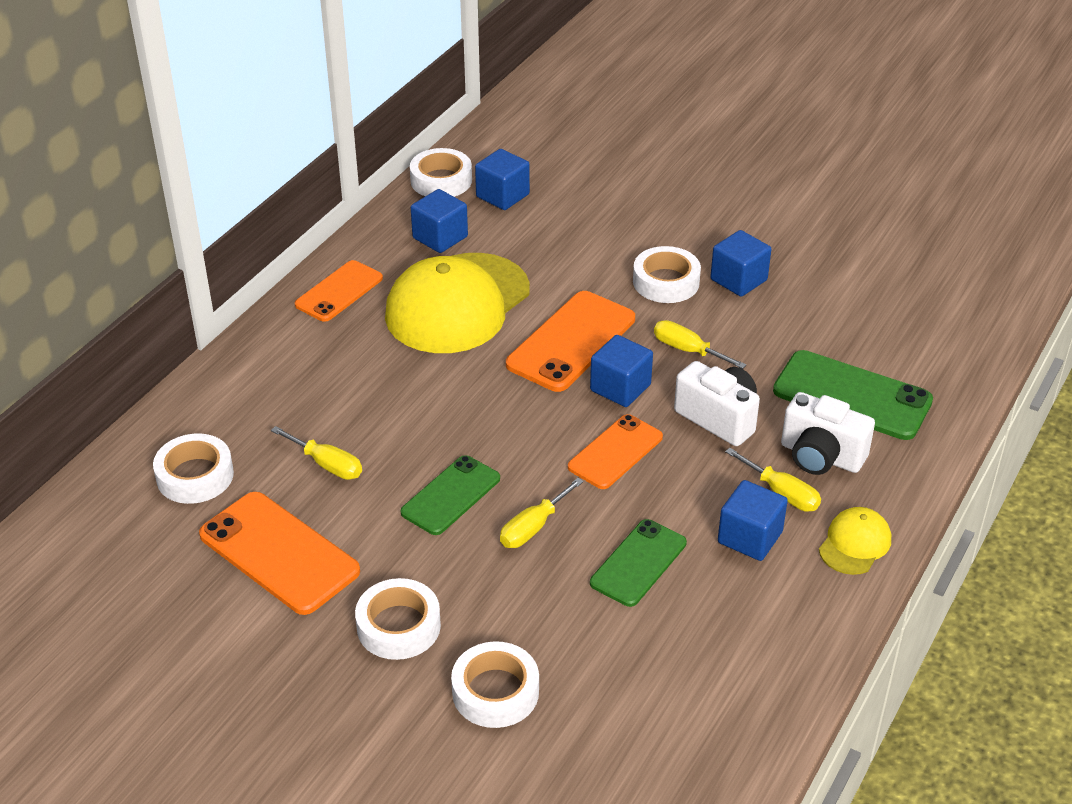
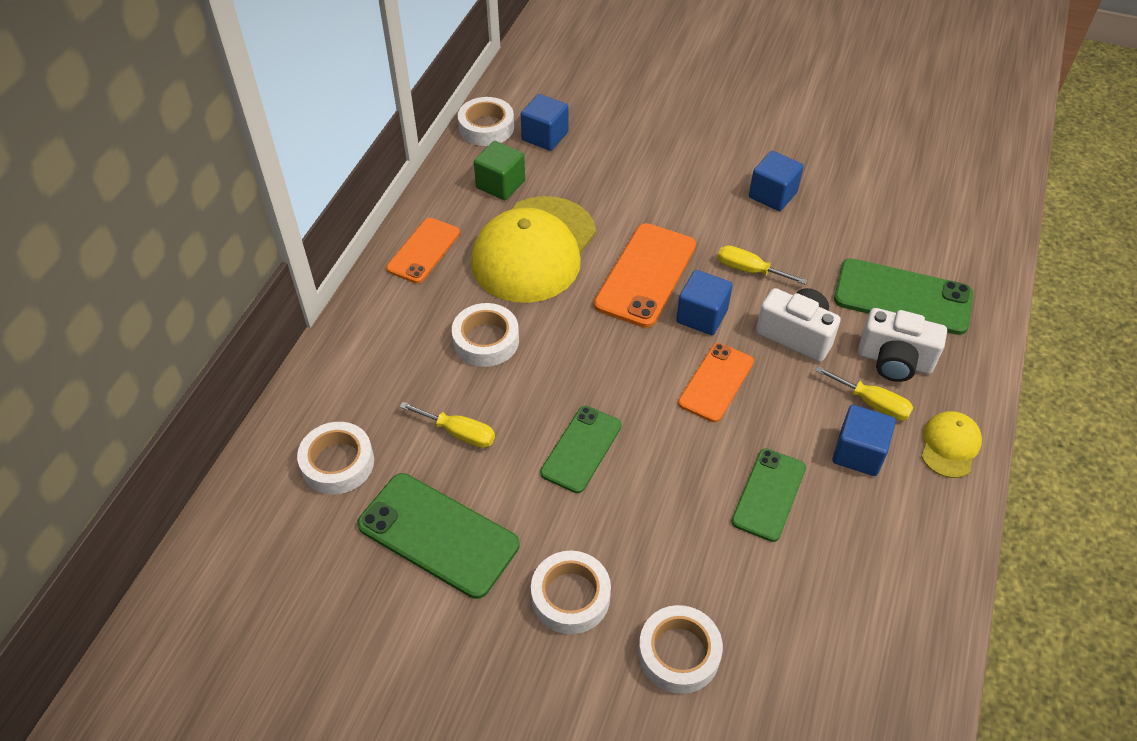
camera: 10 degrees left, 10 degrees up
orange phone [199,492,360,615] -> green phone [357,473,519,599]
blue cube [411,189,468,253] -> green cube [474,141,525,200]
yellow screwdriver [500,478,584,548] -> none
white tape [633,246,701,303] -> white tape moved to [452,303,519,367]

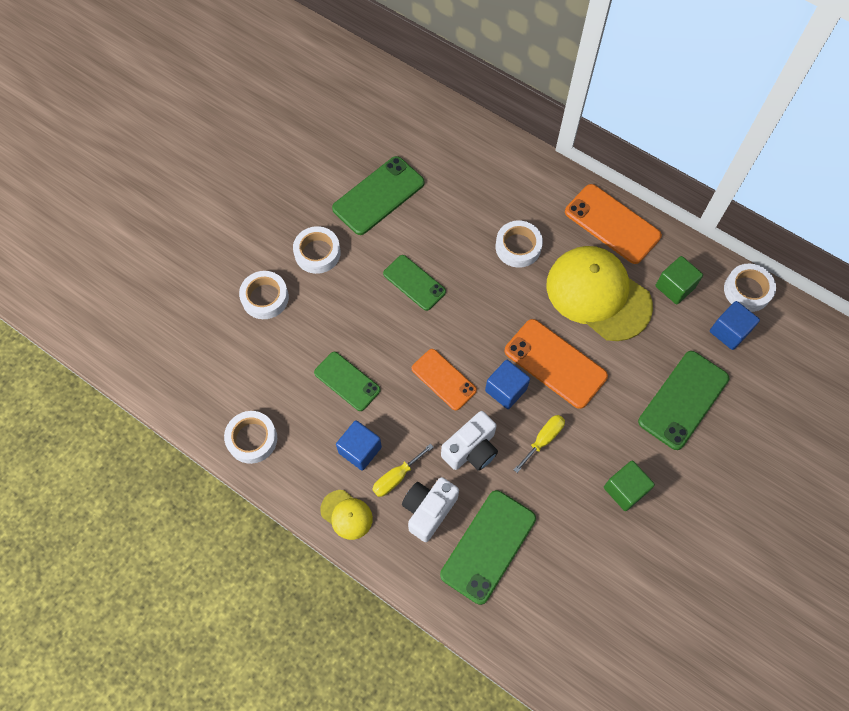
camera: 105 degrees right, 15 degrees up
white tape [297,422,374,494] -> white tape moved to [224,411,277,464]
orange phone [386,218,460,283] -> orange phone [565,184,662,264], size x1.52
yellow screwdriver [400,402,495,448] -> none
blue cube [749,151,804,211] -> green cube [604,461,655,511]
none -> green phone [638,351,729,450]

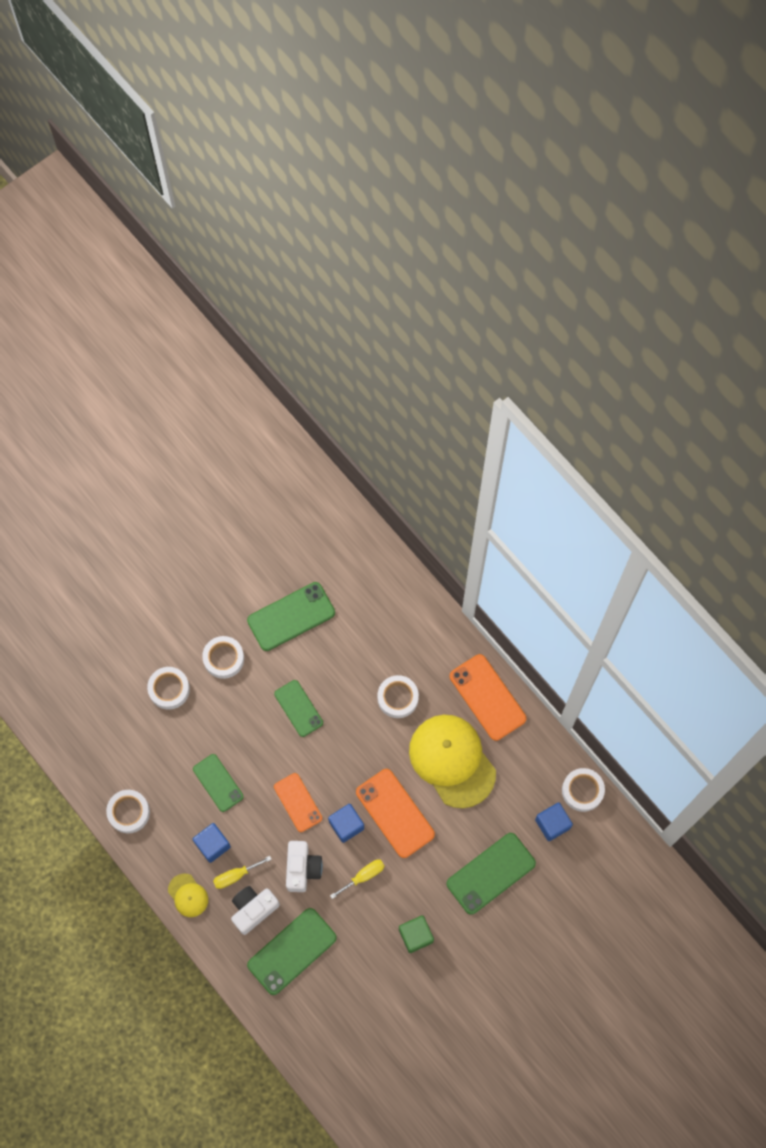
camera: 15 degrees right, 5 degrees up
white camera [441,411,498,471] -> white camera turned 60 degrees counterclockwise [286,841,323,892]
green cube [655,256,703,304] -> none

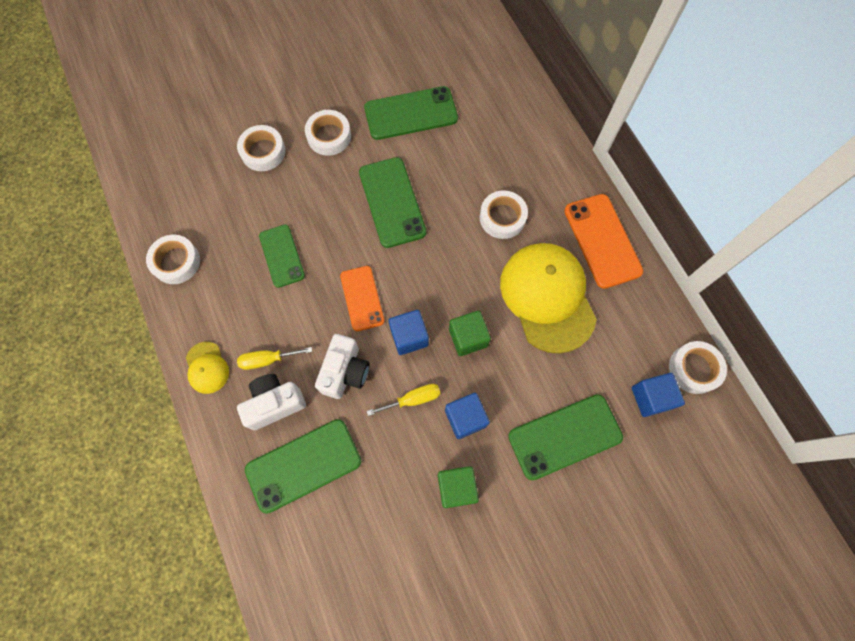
camera: 15 degrees right, 0 degrees up
blue cube [193,823,231,863] -> blue cube moved to [445,393,490,439]
green phone [274,680,323,737] -> green phone [359,157,426,248], size x1.52
orange phone [356,769,435,858] -> green cube [449,311,491,356]

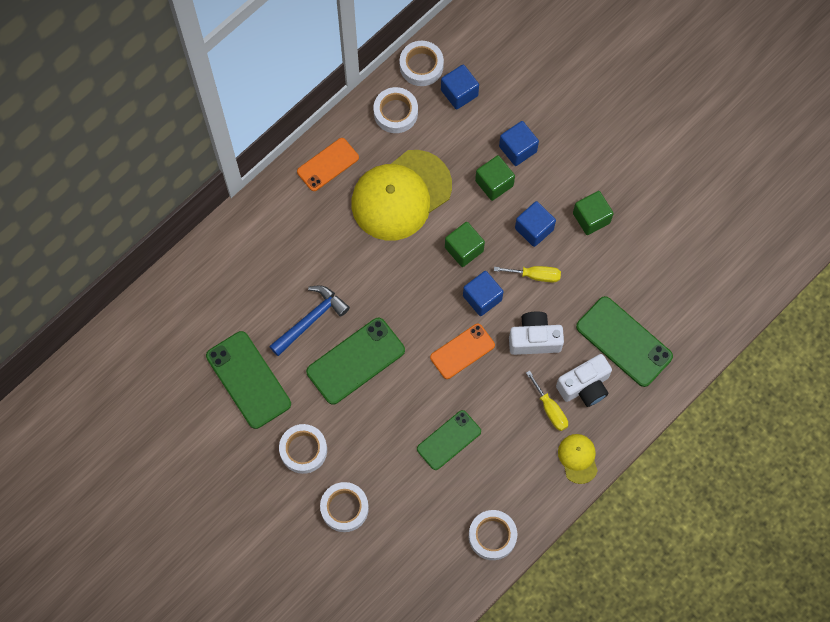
camera: 110 degrees left, 0 degrees up
yellow cap [186,342,229,394] -> yellow cap turned 60 degrees counterclockwise [558,434,598,484]
white camera [237,374,306,430] -> white camera turned 75 degrees counterclockwise [556,354,612,407]
yellow screwdriver [367,384,441,416] -> yellow screwdriver turned 135 degrees clockwise [494,266,561,283]
white tape [480,190,528,239] -> white tape moved to [374,87,418,133]
green phone [508,394,623,480] -> blue cube [499,121,539,166]
orange phone [564,194,643,289] -> orange phone [297,138,359,191], size x0.66
none -> blue hammer [269,285,350,356]
none -> green cube [475,155,515,201]

